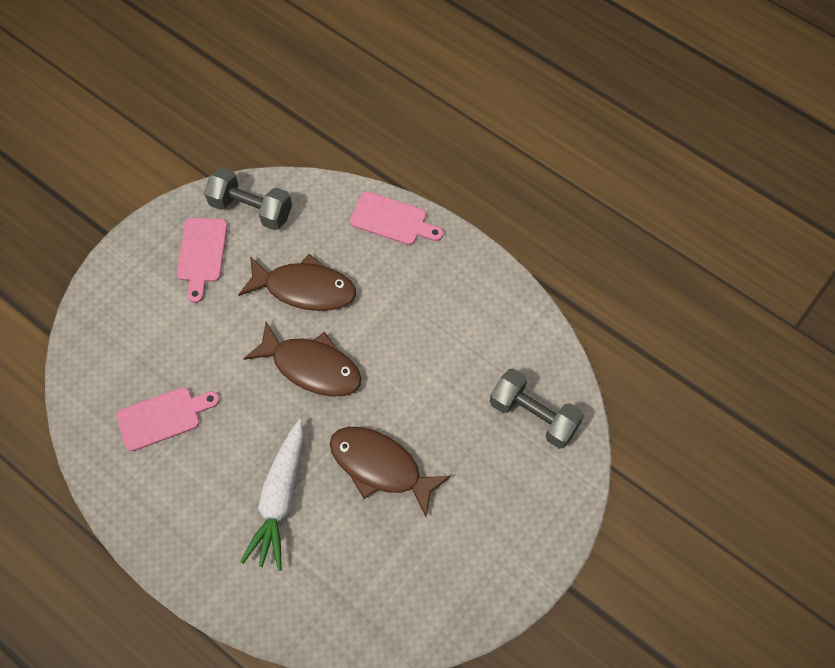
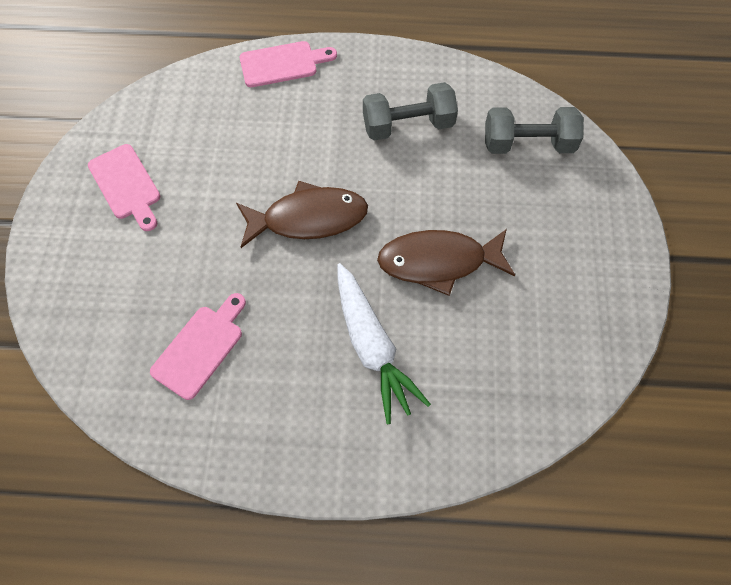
camera: 35 degrees left, 0 degrees up
grey dumbbell [204,167,292,230] -> grey dumbbell moved to [363,82,458,141]
brown fish [238,254,356,311] -> none

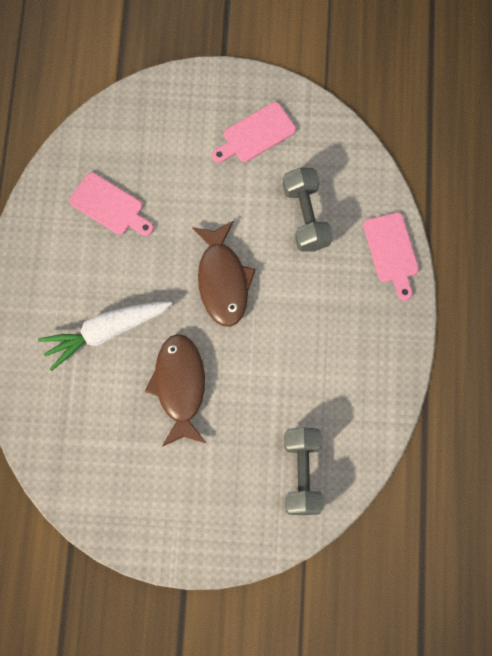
camera: 90 degrees right, 10 degrees up
grey dumbbell [363,82,458,141] -> grey dumbbell moved to [283,167,333,251]

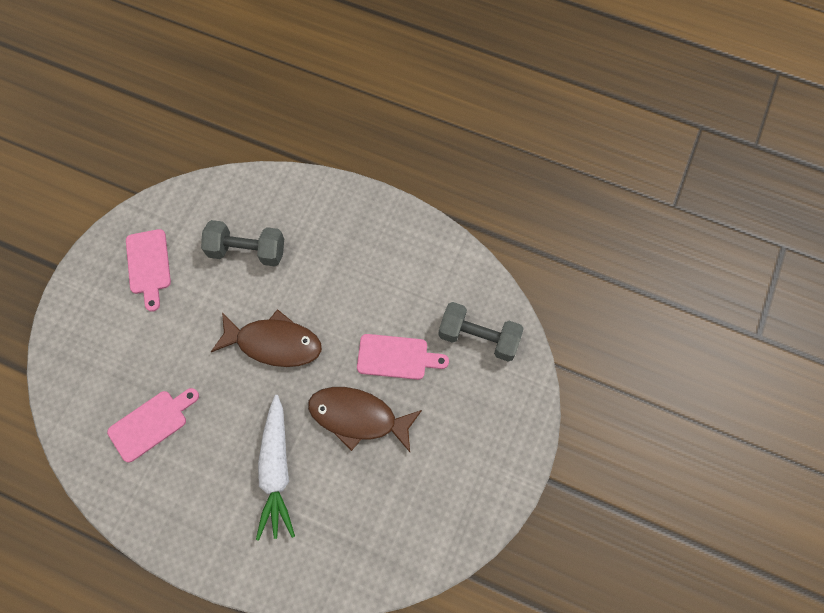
camera: 70 degrees left, 5 degrees down
pink cutting board [363,212,419,301] -> pink cutting board moved to [357,334,449,380]

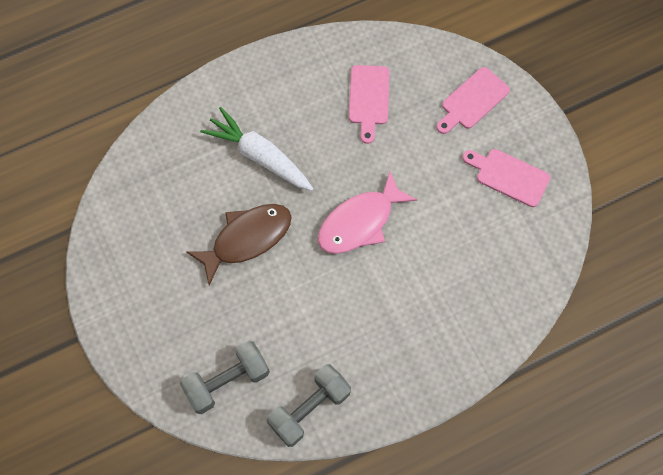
camera: 130 degrees right, 0 degrees up
grey dumbbell [201,220,284,266] -> grey dumbbell moved to [267,364,351,447]
brown fish [211,309,322,367] -> pink fish [318,171,417,254]
pink cutting board [357,334,449,380] -> pink cutting board moved to [436,67,510,134]

